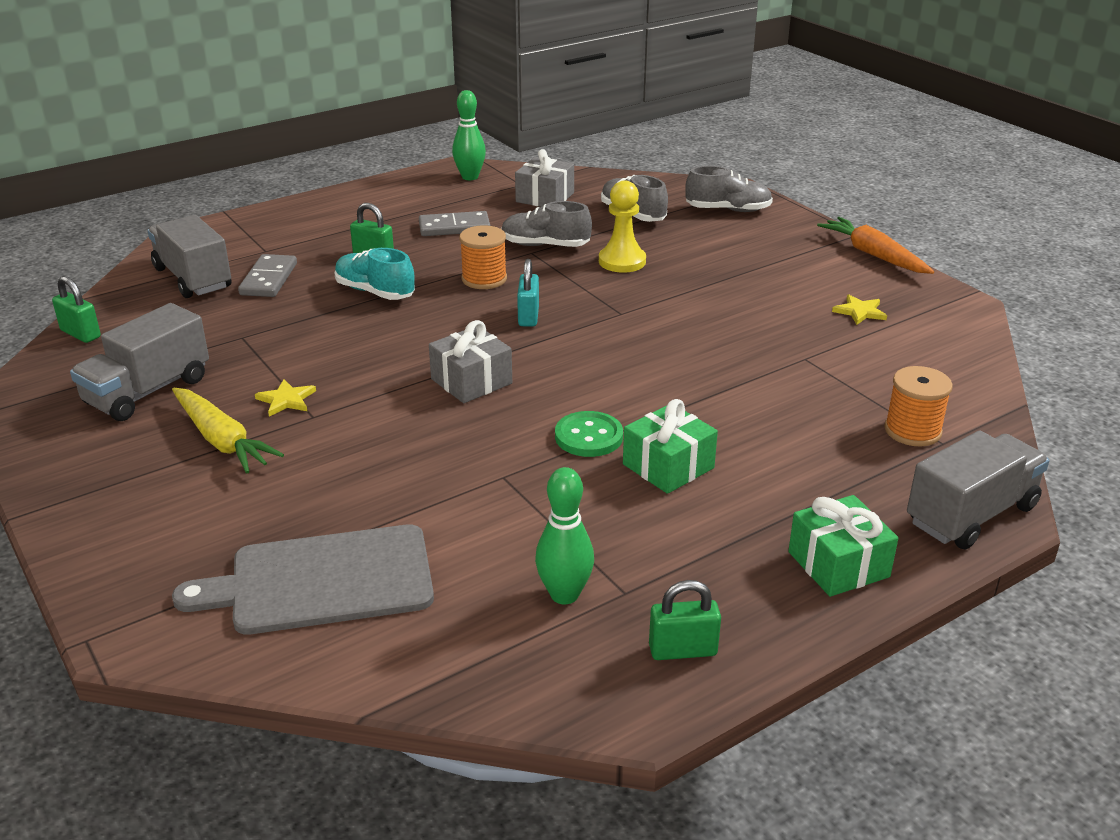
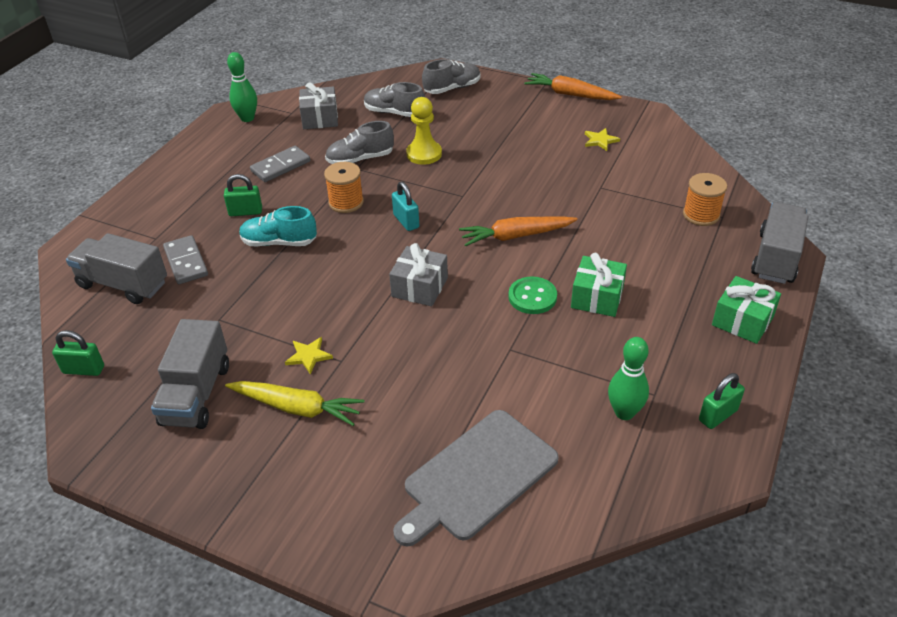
camera: 30 degrees left, 10 degrees up
none -> orange carrot [459,217,578,246]

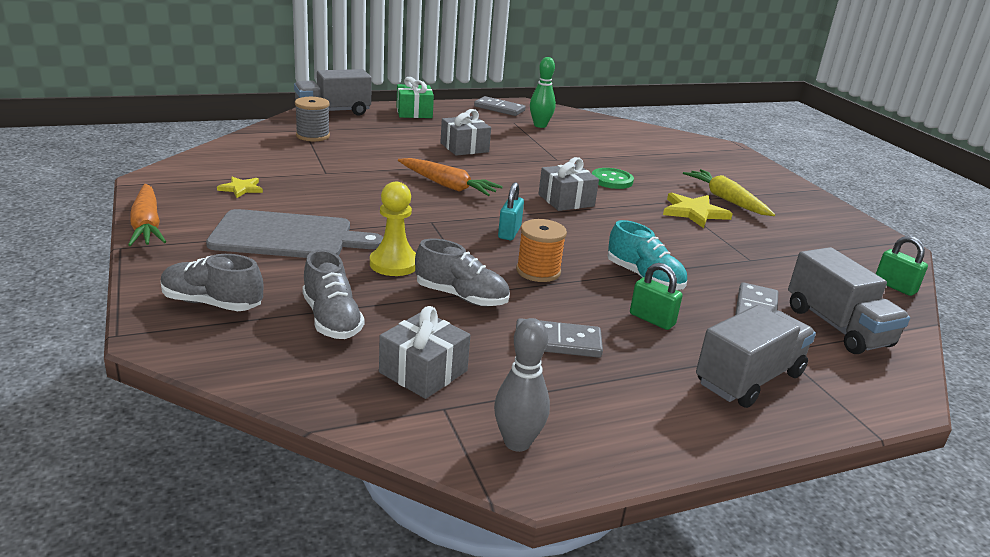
camera: 140 degrees left, 15 degrees down
grey truck [151,319,229,429] -> grey truck moved to [696,305,816,408]
green bowling pin [227,52,257,122] -> grey bowling pin [494,318,550,452]
yellow star [285,337,333,374] -> yellow star [663,192,733,228], size x1.66
grey cutting board [393,410,559,546] -> grey cutting board moved to [206,209,383,258]
green button [508,276,557,314] -> green button moved to [592,168,634,189]
green gift [571,253,627,317] -> grey gift [440,109,491,156]
orange spool [683,173,727,226] -> grey spool [295,97,330,141]
green padlock [699,373,745,429] -> grey domino [474,96,526,116]

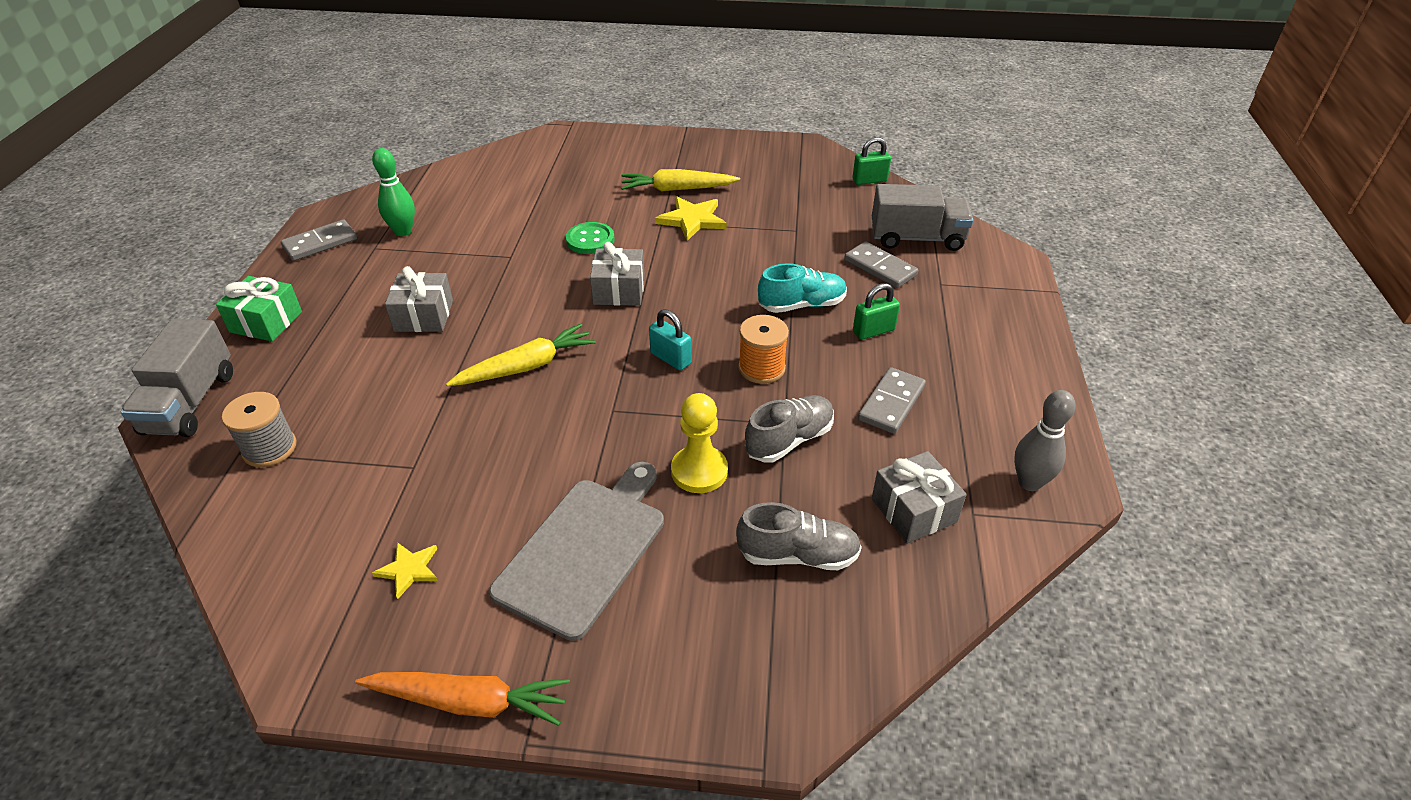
camera: 60 degrees left, 15 degrees up
grey shoe [161,254,263,311] -> none
orange carrot [398,158,503,196] -> yellow carrot [446,324,596,386]
grey truck [696,305,816,408] -> none

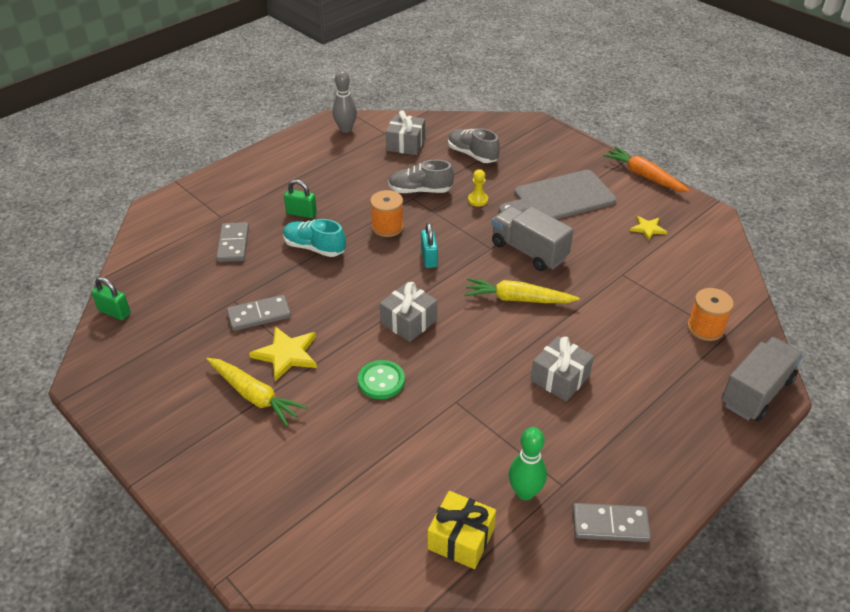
camera: 140 degrees left, 0 degrees up
green gift [216,276,302,341] -> none
grey spool [222,392,297,467] -> orange spool [687,288,734,341]
yellow pawn [671,393,728,493] -> yellow pawn [468,169,488,206], size x0.61
grey domino [858,367,926,434] -> grey domino moved to [227,295,291,331]
grey truck [872,184,973,251] -> grey truck moved to [492,206,573,271]
none -> yellow gift [427,491,496,569]

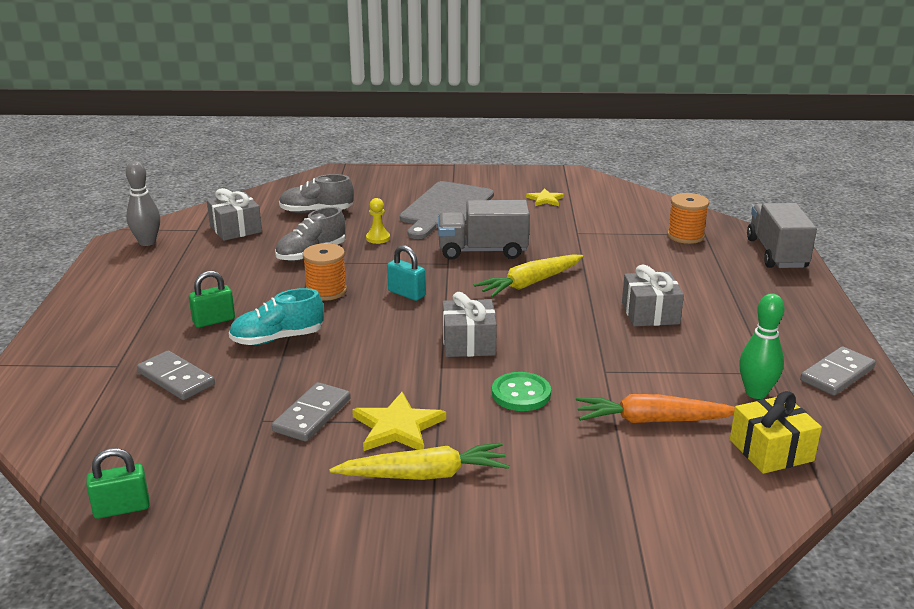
camera: 45 degrees left, 15 degrees down
orange carrot [603,146,690,192] -> orange carrot moved to [576,394,735,423]

